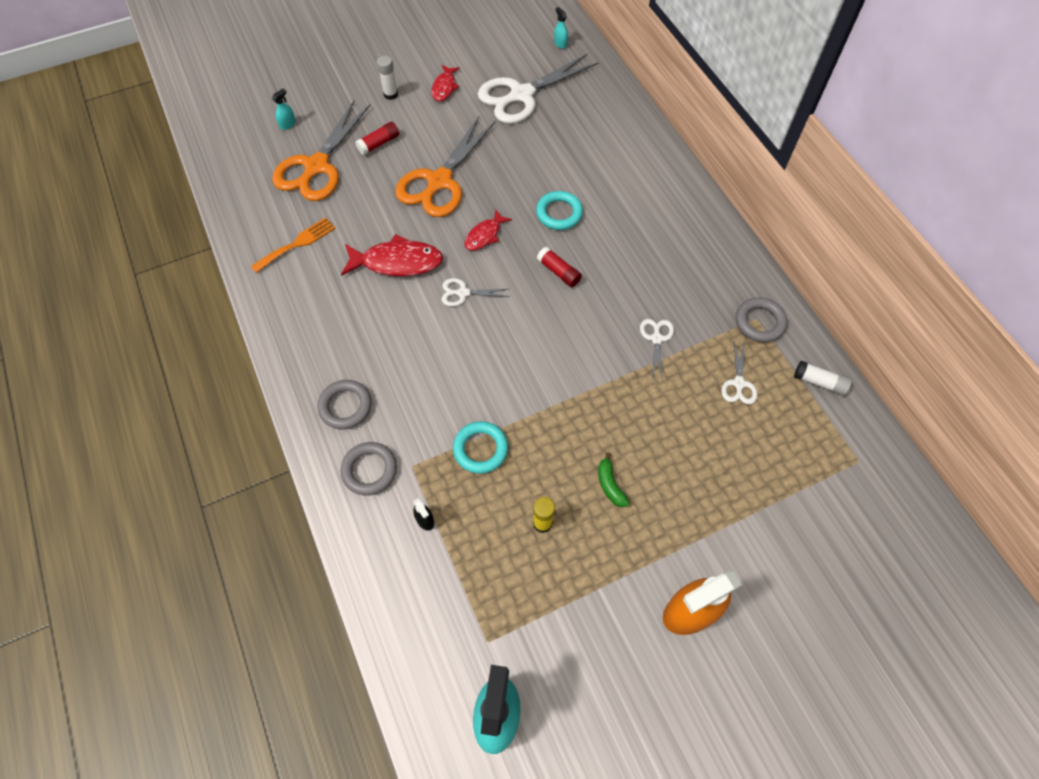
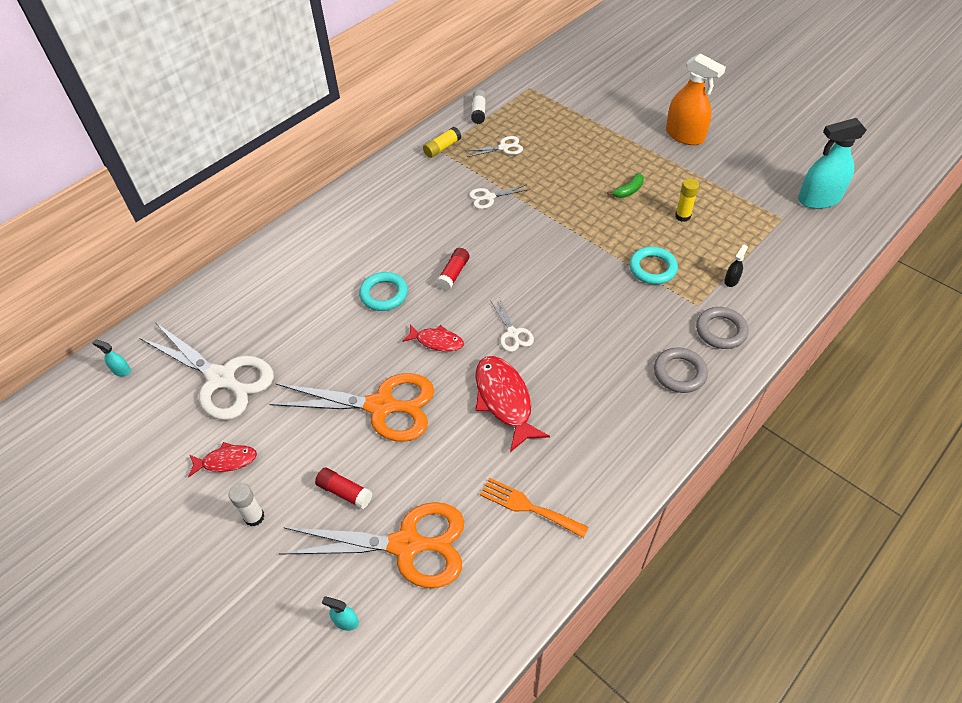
camera: 110 degrees left, 10 degrees down
turquoise spray bottle [554,7,568,49] -> turquoise spray bottle turned 75 degrees clockwise [93,339,131,376]
grey ring [736,297,787,342] -> yellow glue stick [423,127,461,158]

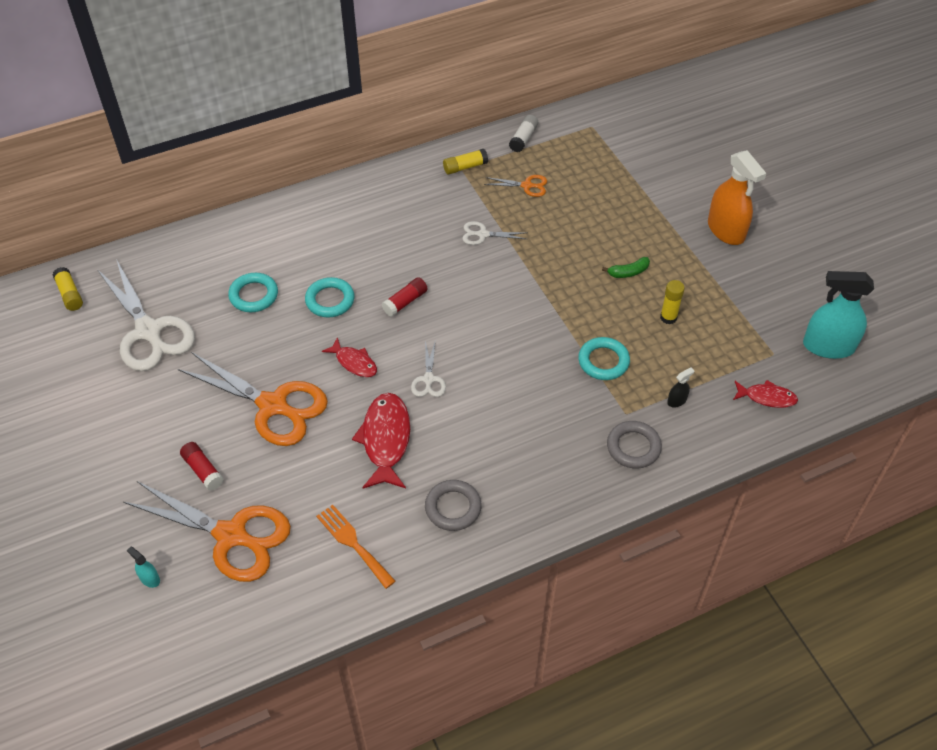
camera: 20 degrees right, 0 degrees up
turquoise spray bottle [93,339,131,376] -> yellow glue stick [53,267,83,311]
red fish [188,442,257,477] -> red fish moved to [733,380,798,408]
white glue stick [229,483,265,527] -> none
white scissors [466,136,523,157] -> orange scissors [484,175,547,197]
grey ring [654,348,708,393] -> grey ring moved to [425,480,482,531]
none -> turquoise ring [228,273,278,312]

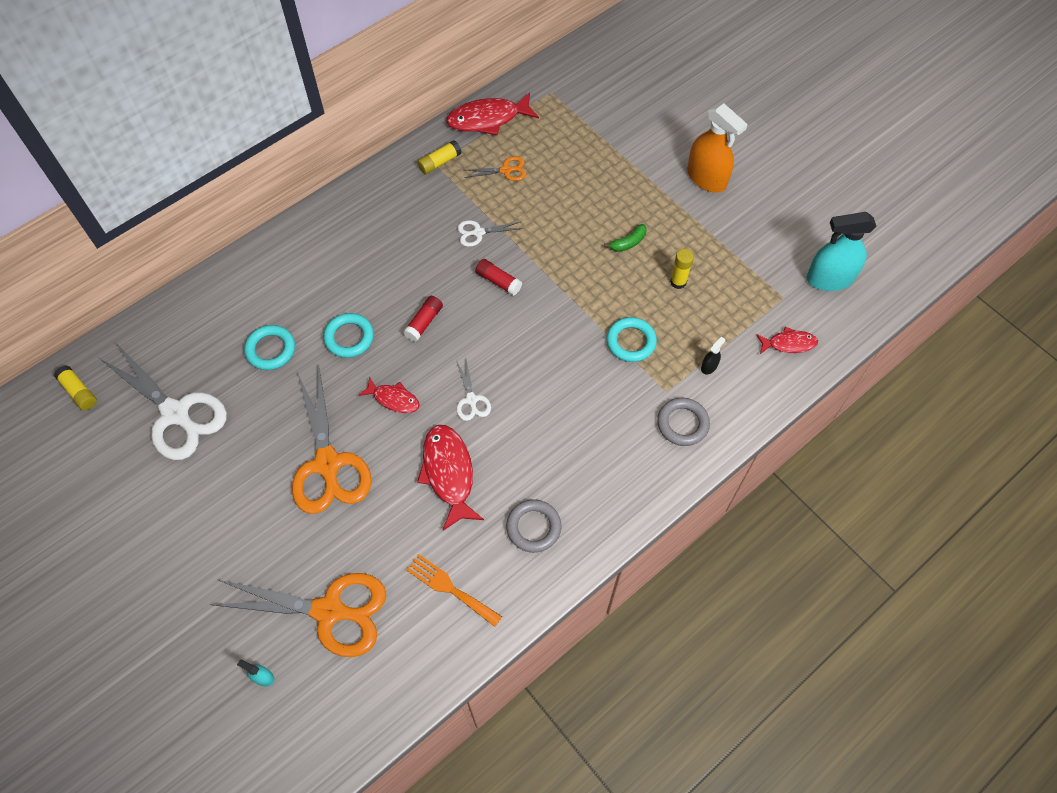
camera: 15 degrees left, 10 degrees up
orange scissors [178,352,328,446] -> orange scissors turned 60 degrees clockwise [292,368,372,514]
red glue stick [180,442,224,491] -> red glue stick moved to [475,259,522,296]
white glue stick [509,115,538,152] -> red fish [446,92,539,135]

